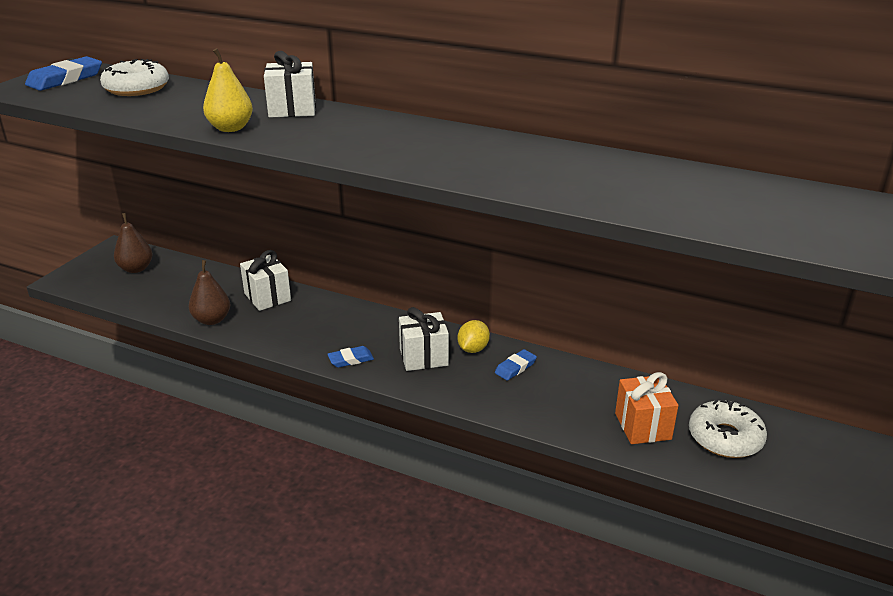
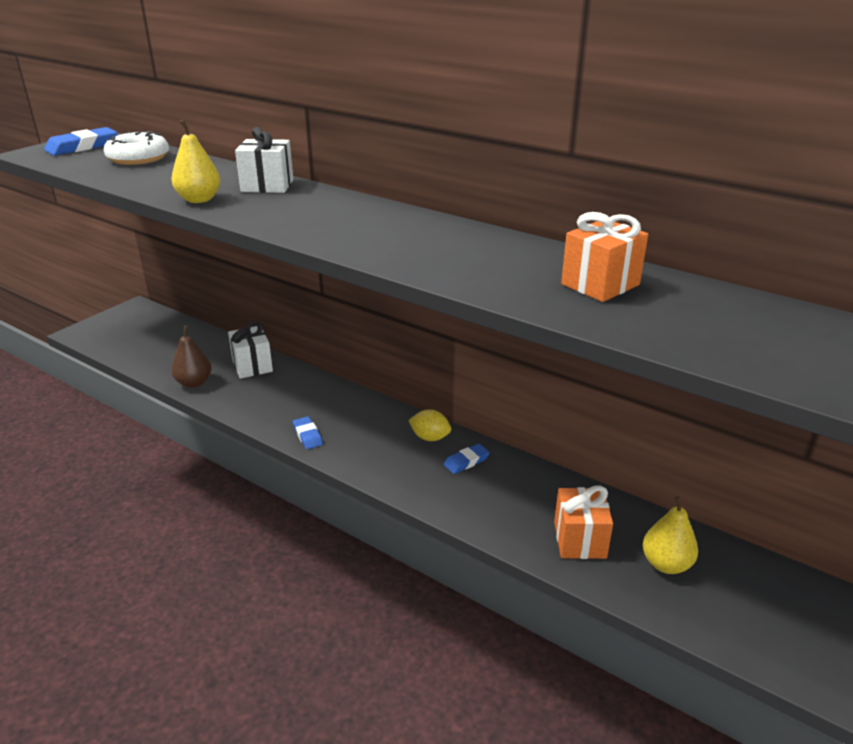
camera: 10 degrees right, 0 degrees up
brown pear [114,213,153,273] -> none
blue eraser [327,346,374,368] -> blue eraser turned 75 degrees clockwise [293,416,323,449]
white gift [399,307,449,371] -> none
yellow lemon [458,320,490,353] -> yellow lemon turned 75 degrees clockwise [408,409,451,441]
white donut [689,400,767,458] -> yellow pear [643,496,698,574]
none -> orange gift [561,212,648,302]

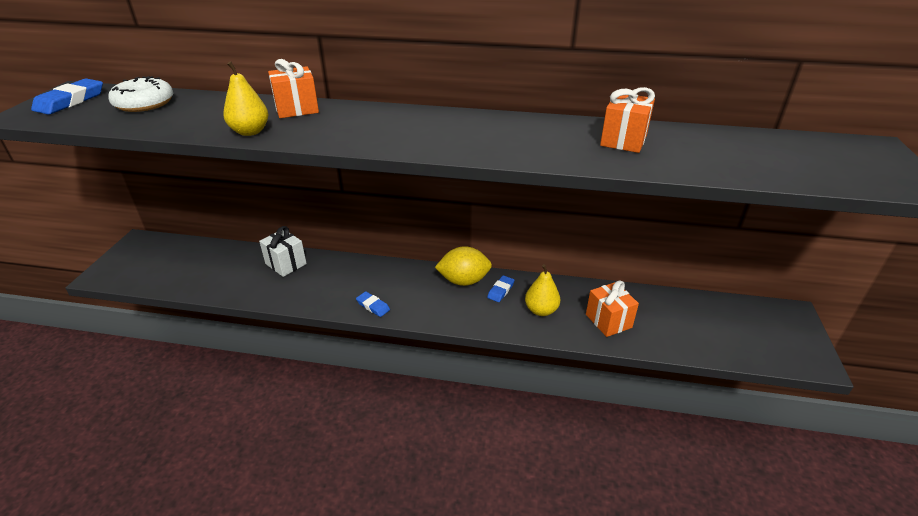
camera: 25 degrees left, 5 degrees up
brown pear [171,326,212,388] -> none
white gift [235,127,293,193] -> orange gift [268,59,319,118]
yellow lemon [408,409,451,441] -> yellow lemon [435,246,492,286], size x1.61
yellow pear [643,496,698,574] -> yellow pear moved to [525,264,560,316]

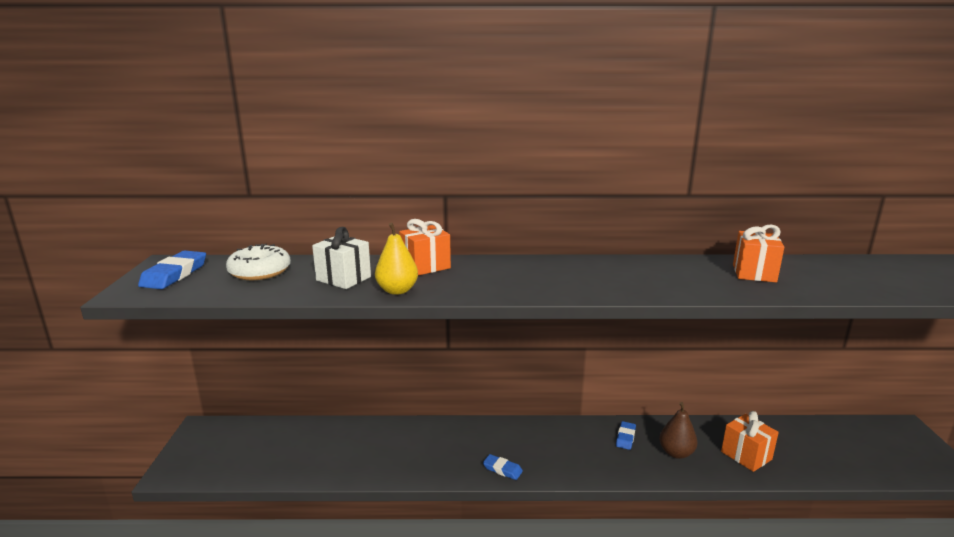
camera: 10 degrees left, 15 degrees down
white gift [259,226,307,277] -> white gift moved to [312,227,371,289]
yellow lemon [435,246,492,286] -> none
yellow pear [525,264,560,316] -> brown pear [659,402,698,459]

